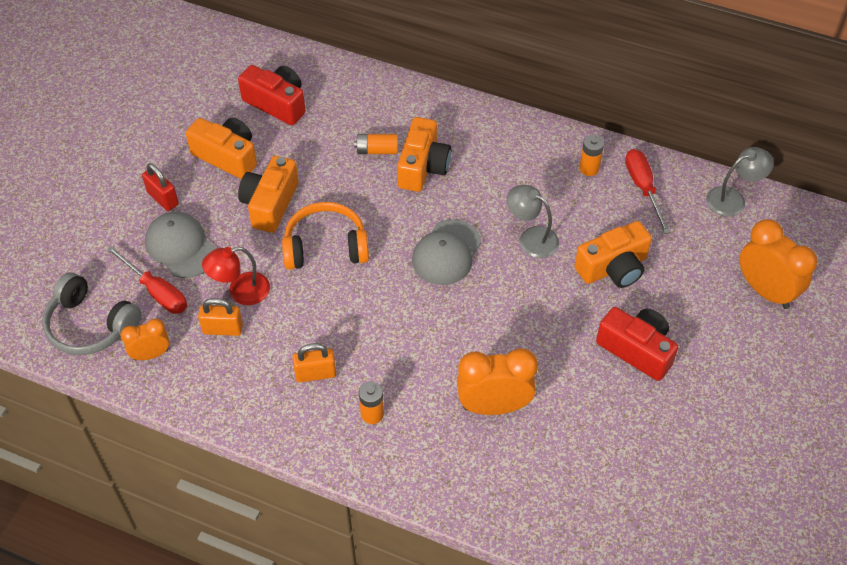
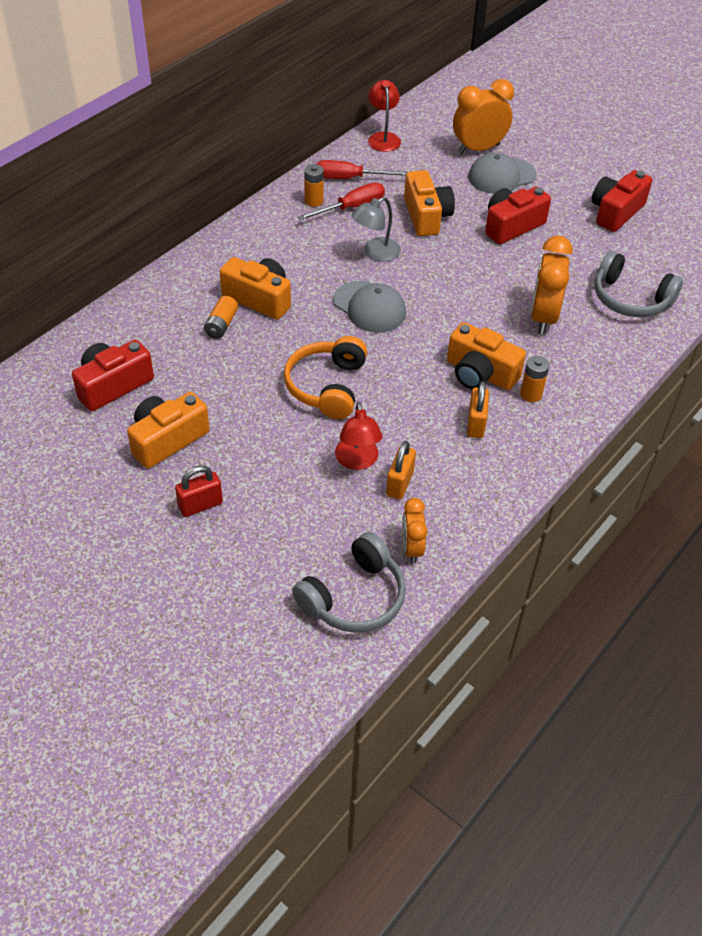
camera: 75 degrees left, 5 degrees down
red screwdriver [107,245,187,314] -> red screwdriver moved to [298,183,385,221]
grey cap [145,212,216,278] -> grey cap moved to [468,152,537,194]
orange camera [238,156,299,233] -> orange camera moved to [447,322,526,390]
grey lamp [706,147,774,217] -> red lamp [368,80,401,152]
none -> red camera [592,170,652,232]
none -> grey headphones [595,251,683,317]

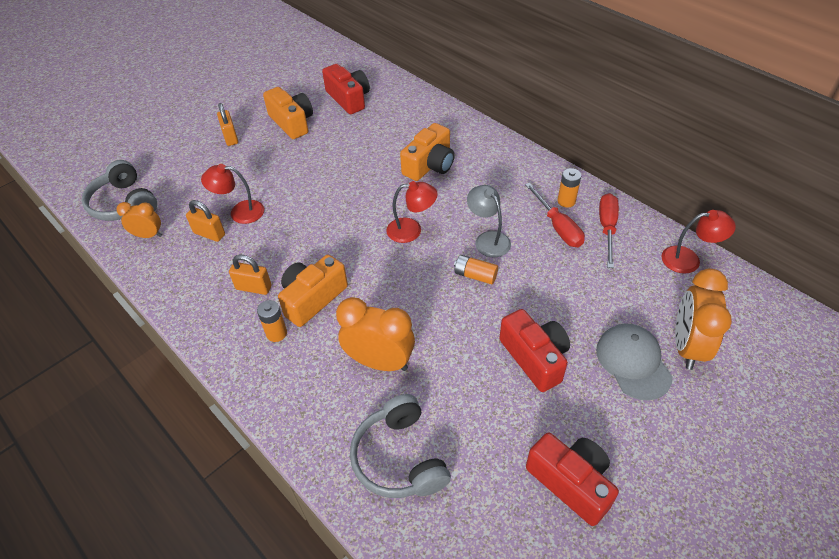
camera: 100 degrees right, 0 degrees up
red padlock [175,465,223,517] -> orange padlock [217,103,238,146]
orange battery [204,296,238,339] -> orange battery moved to [454,255,498,284]
orange headphones [284,336,367,419] -> none
grey cap [333,281,406,333] -> red lamp [386,181,438,243]
orange camera [404,170,455,236] -> none
orange clock [453,79,514,154] -> orange clock turned 150 degrees counterclockwise [675,268,732,370]
grey headphones [595,251,683,317] -> grey headphones turned 60 degrees counterclockwise [350,394,451,498]

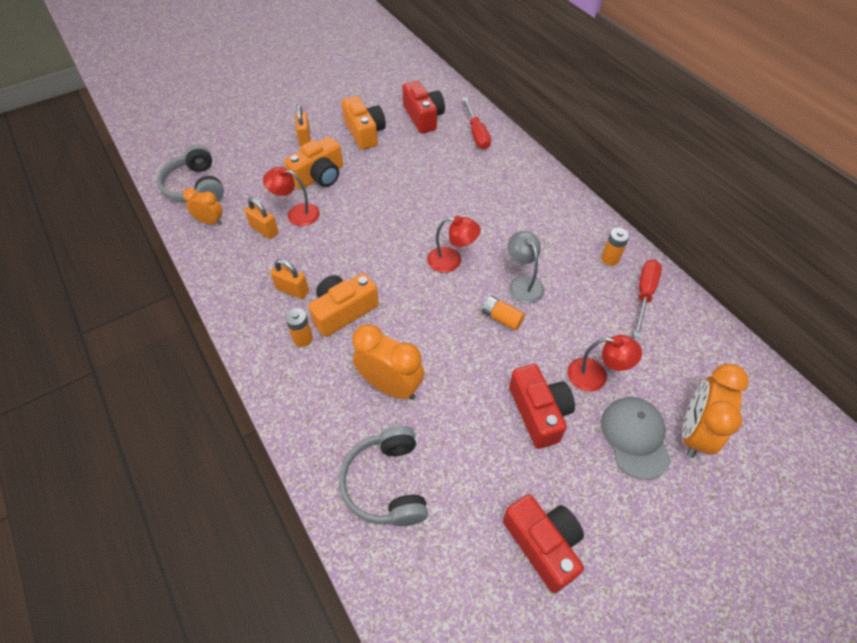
camera: 10 degrees right, 5 degrees up
orange camera [400,123,455,181] -> orange camera moved to [284,136,343,189]
red screwdriver [525,183,585,247] -> red screwdriver moved to [462,98,491,149]
red lamp [662,210,736,274] -> red lamp moved to [568,335,642,392]

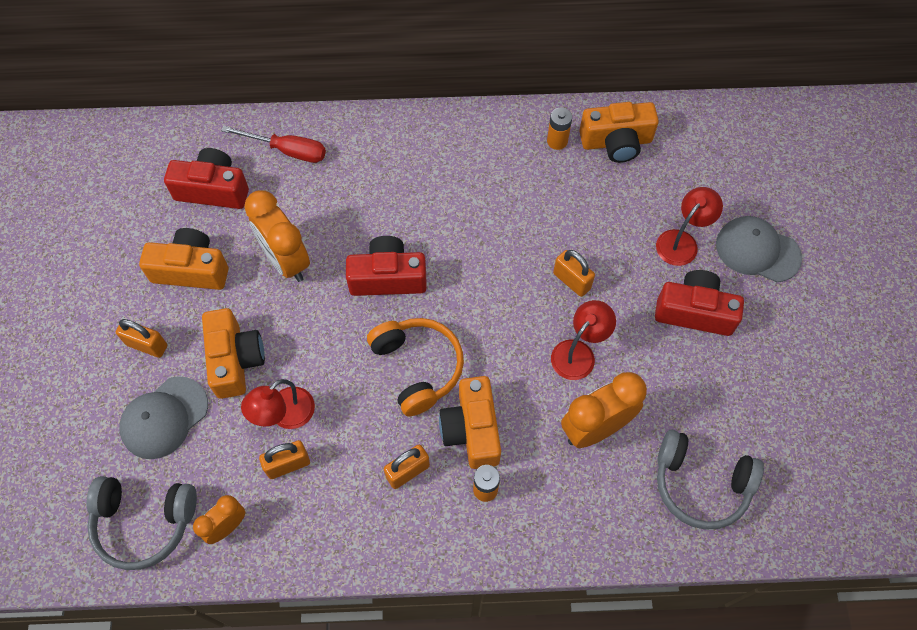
camera: 60 degrees left, 10 degrees up
red lamp [427,216,481,273] -> red lamp moved to [551,300,616,380]
orange battery [482,296,525,331] -> orange padlock [553,250,595,297]
red camera [503,494,584,593] -> red camera moved to [346,236,427,296]
grey lamp [508,231,544,304] -> none
red screwdriver [634,259,662,338] -> orange camera [579,102,659,163]
orange clock [682,364,749,458] -> orange clock moved to [244,190,310,282]
none -> grey cap [119,376,208,459]
none -> orange headphones [367,318,464,416]

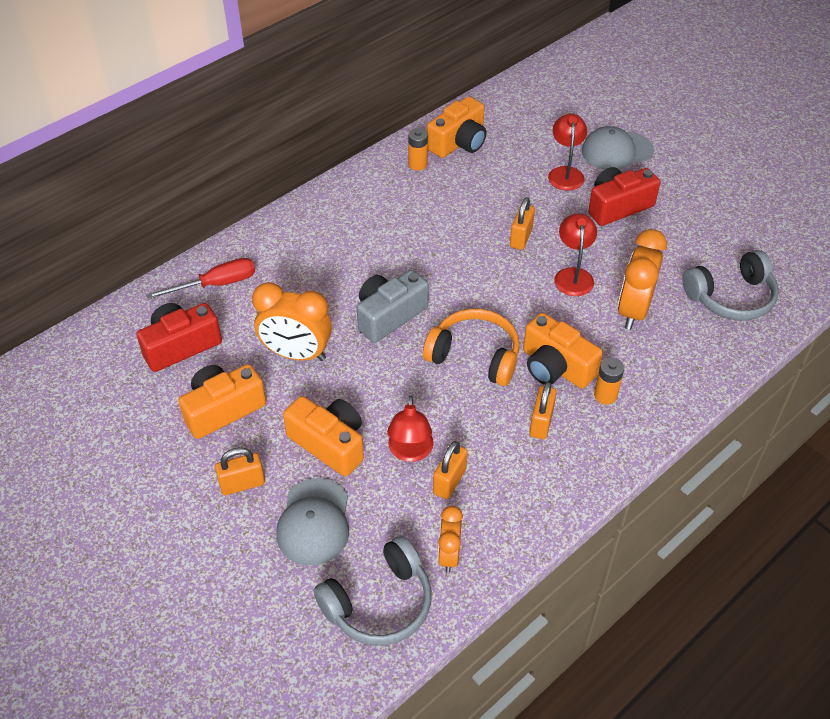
camera: 40 degrees left, 15 degrees down
red camera [346,236,427,296] -> grey camera [357,270,429,343]
orange padlock [553,250,595,297] -> orange padlock turned 75 degrees counterclockwise [510,197,535,250]

